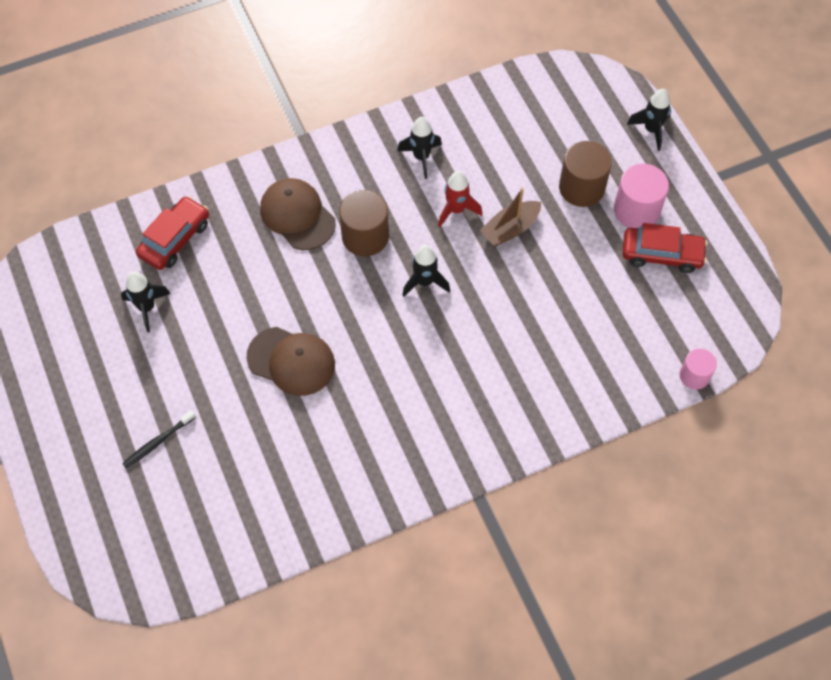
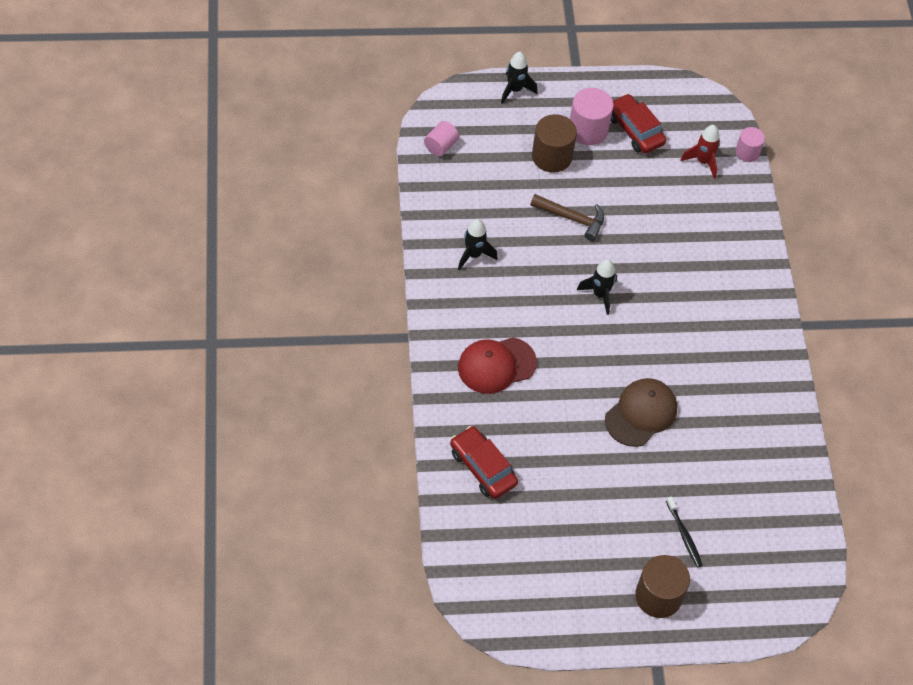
camera: 75 degrees left, 5 degrees down
black rocket [121,272,171,332] -> none
brown cap [260,178,336,250] -> red cap [458,337,537,394]
brown cylinder [339,190,389,256] -> brown cylinder moved to [635,555,690,618]
red rocket [438,171,482,227] -> red rocket moved to [680,125,720,179]
brown boat [480,188,541,247] -> brown hammer [530,194,604,241]
red car [622,223,708,273] -> red car turned 60 degrees counterclockwise [611,94,666,154]
none -> pink cylinder [424,121,459,156]

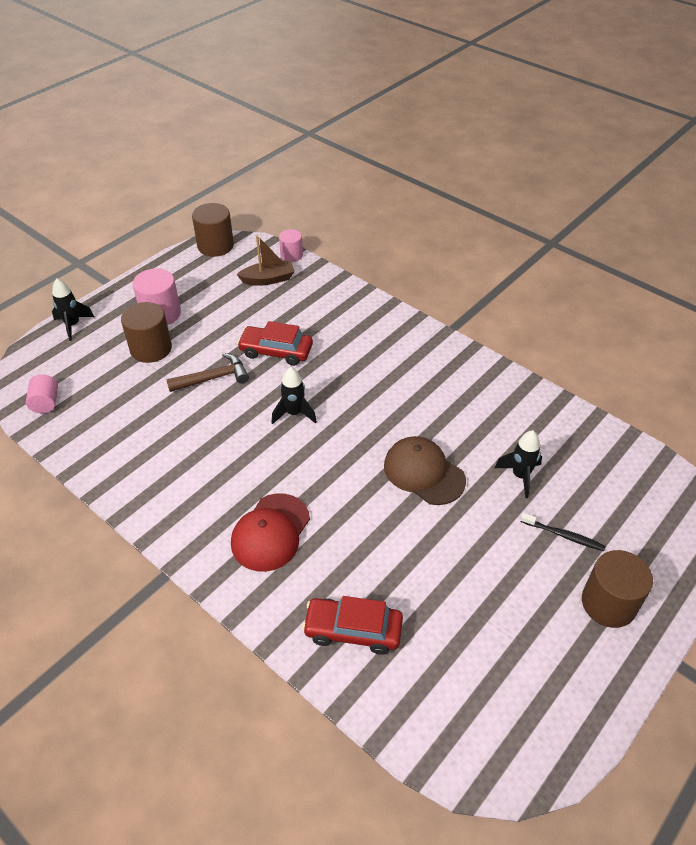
camera: 40 degrees left, 10 degrees down
black rocket [458,219,498,271] -> black rocket moved to [494,430,542,498]
brown cap [605,378,677,447] -> brown cap turned 45 degrees counterclockwise [384,436,466,505]
red car [611,94,666,154] -> red car moved to [237,321,313,366]
red rocket [680,125,720,179] -> brown boat [237,236,295,285]
none -> brown cylinder [192,203,234,257]

